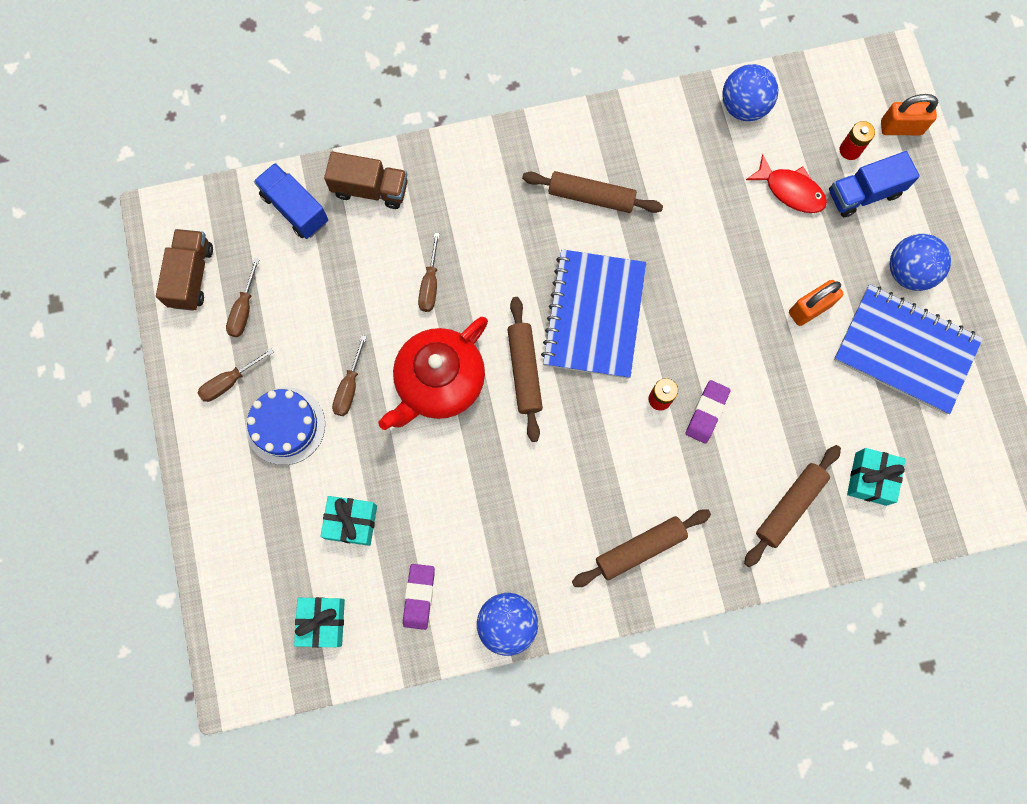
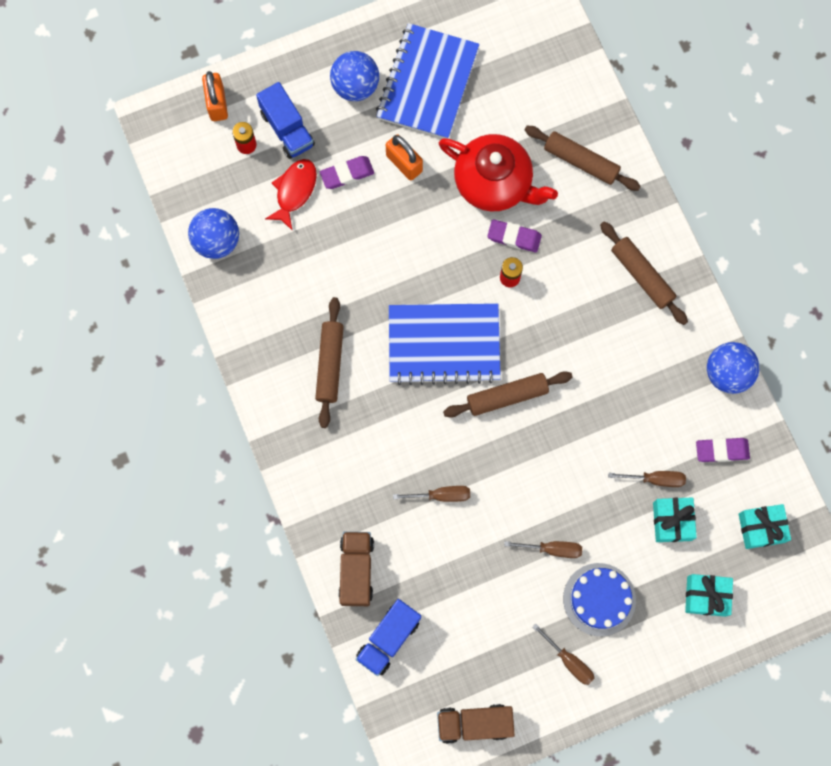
camera: 100 degrees left, 0 degrees up
brown screwdriver [226,258,260,337] -> brown screwdriver moved to [608,471,686,487]
red teapot [378,317,488,430] -> red teapot moved to [439,134,558,211]
turquoise gift [847,448,906,506] -> turquoise gift moved to [685,574,733,617]
none -> purple eraser [320,156,374,189]

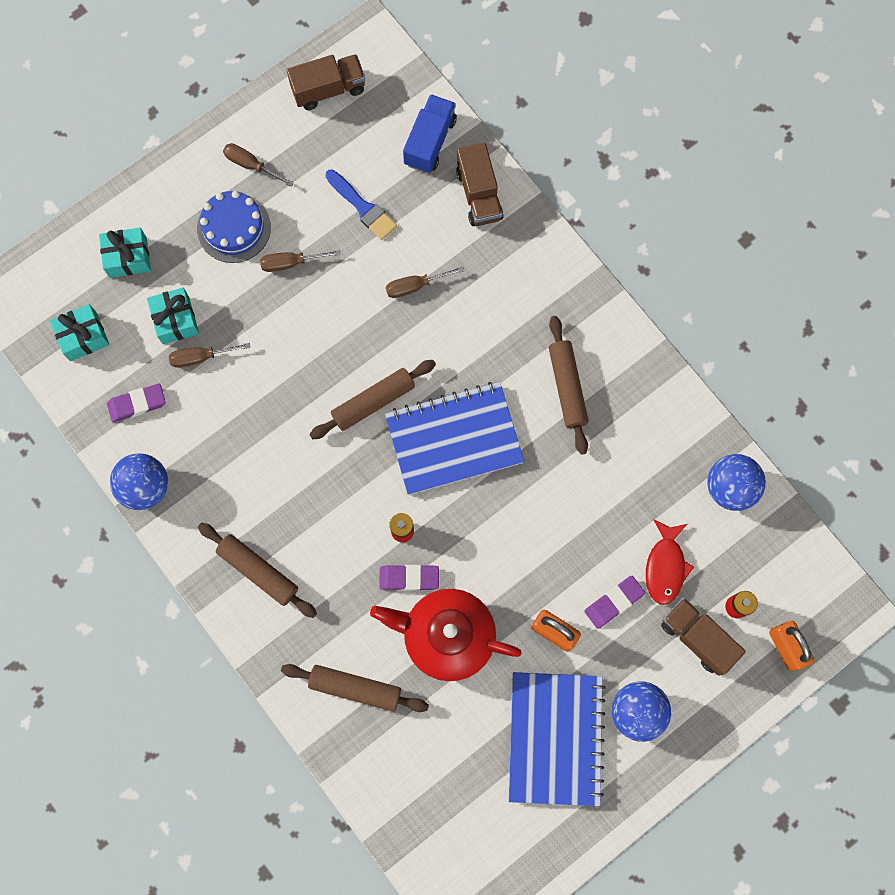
camera: 165 degrees right, 0 degrees up
blue truck [256,82,315,159] -> brown truck [661,598,746,676]
none -> blue brush [325,169,397,240]

